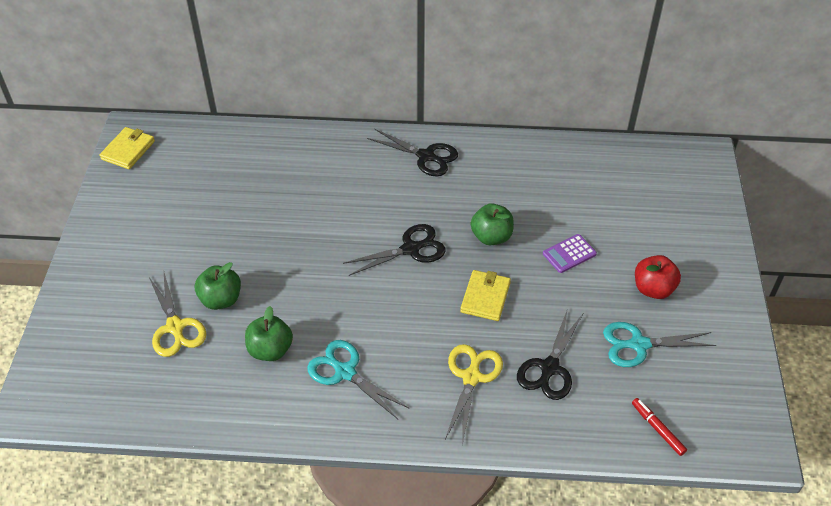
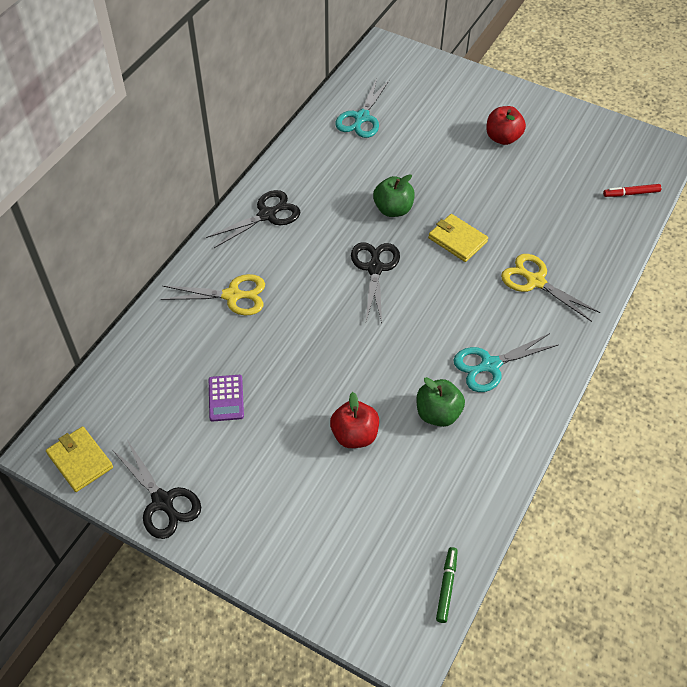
camera: 65 degrees left, 5 degrees up
yellow scissors [149,273,206,357] -> yellow scissors moved to [161,274,265,315]
green apple [195,262,241,310] -> red apple [330,392,379,448]
black scissors [517,311,583,400] -> black scissors moved to [112,440,201,539]
purple calculator [543,234,597,273] -> purple calculator moved to [209,375,244,422]
turquoise scissors [603,322,716,367] -> turquoise scissors moved to [335,78,389,138]
none -> green marker [436,547,458,623]

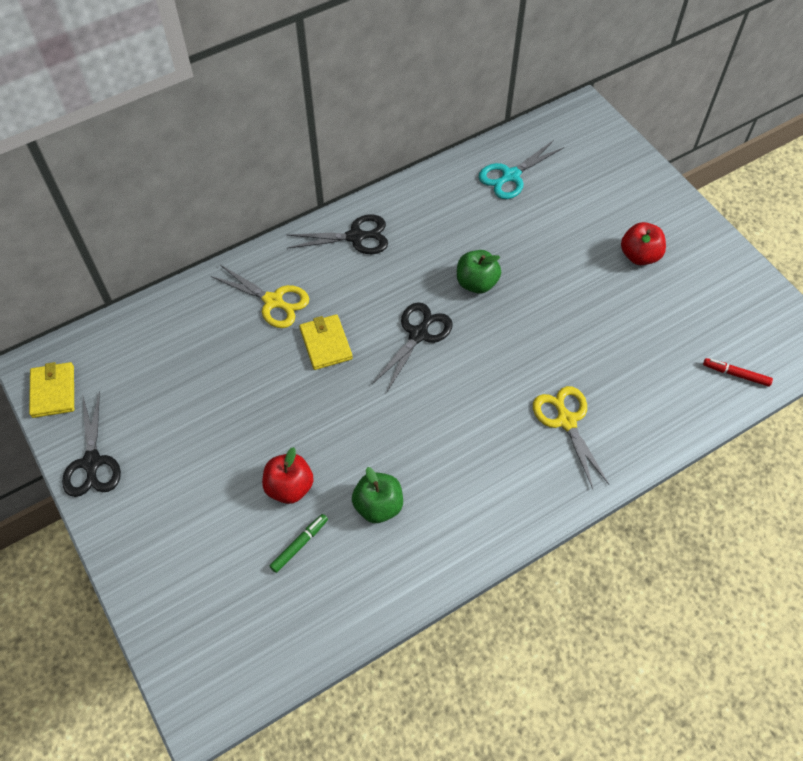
camera: 30 degrees right, 5 degrees up
purple calculator [209,375,244,422] -> none
yellow wallet [428,214,488,262] -> yellow wallet moved to [299,314,353,370]
green marker [436,547,458,623] -> green marker moved to [270,514,328,573]
turquoise scissors [453,333,559,392] -> none

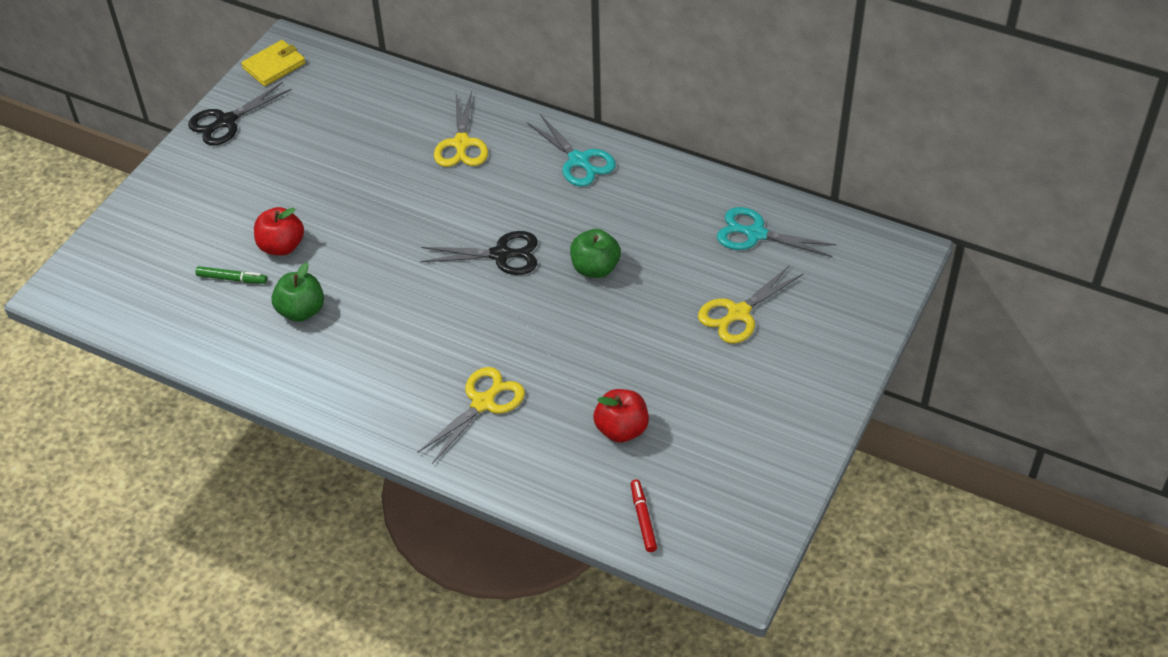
camera: 60 degrees right, 10 degrees down
black scissors [287,215,388,254] -> turquoise scissors [527,114,616,187]
yellow wallet [299,314,353,370] -> none
red apple [621,222,666,265] -> red apple moved to [594,389,649,442]
none -> yellow scissors [698,265,804,343]

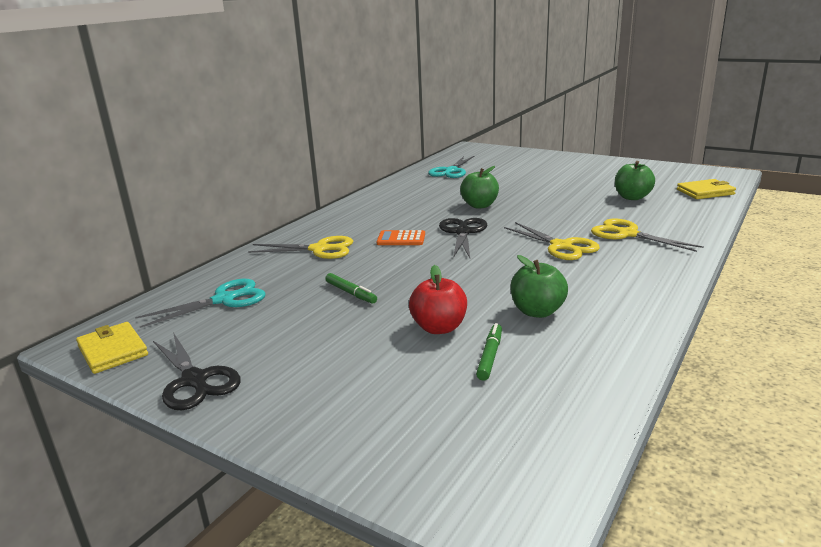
camera: 85 degrees left, 25 degrees down
turquoise scissors [527,114,616,187] -> turquoise scissors moved to [135,279,266,328]
red apple [594,389,649,442] -> green apple [615,161,655,200]
red marker [631,480,657,552] -> yellow wallet [677,179,736,199]
yellow scissors [698,265,804,343] -> yellow scissors moved to [504,222,600,260]
none -> green marker [325,273,377,304]
none -> orange calculator [376,230,425,245]

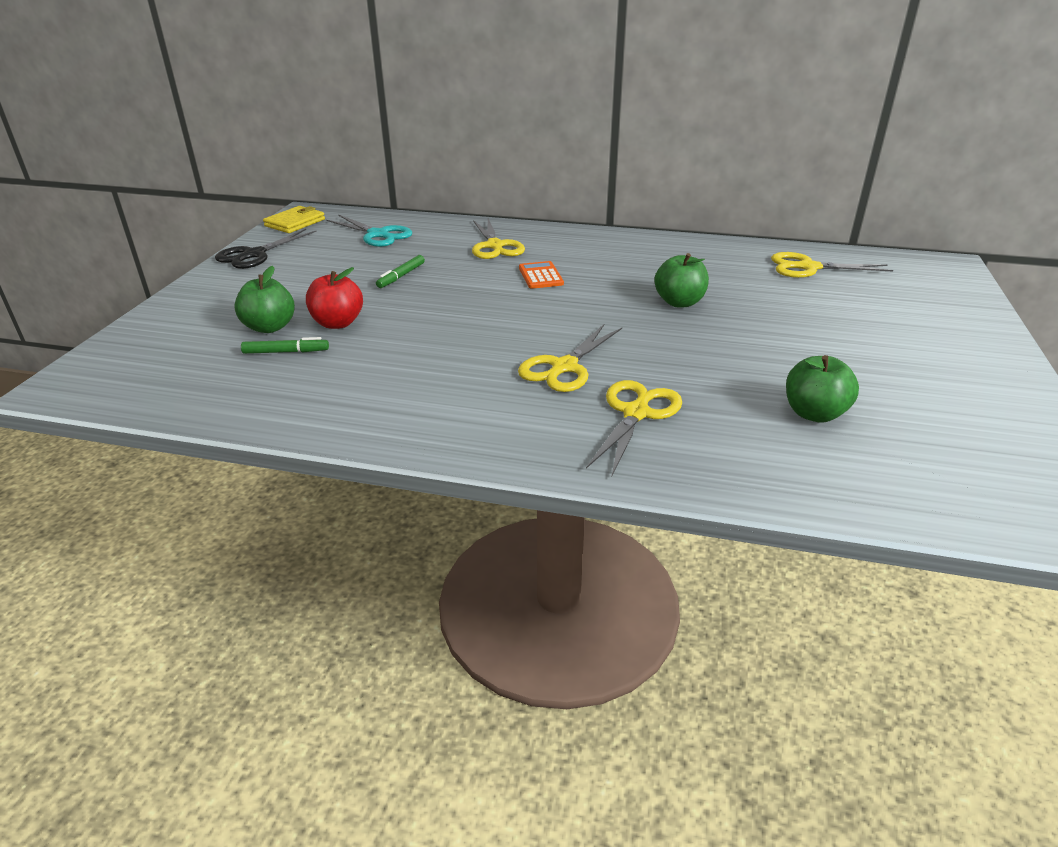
camera: 70 degrees right, 10 degrees up
turquoise scissors [428,156,474,178] -> yellow scissors [771,252,893,278]
black scissors [439,218,487,258] -> none
green apple [511,255,568,318] -> green apple moved to [234,266,295,333]
yellow wallet [677,179,736,199] -> none

